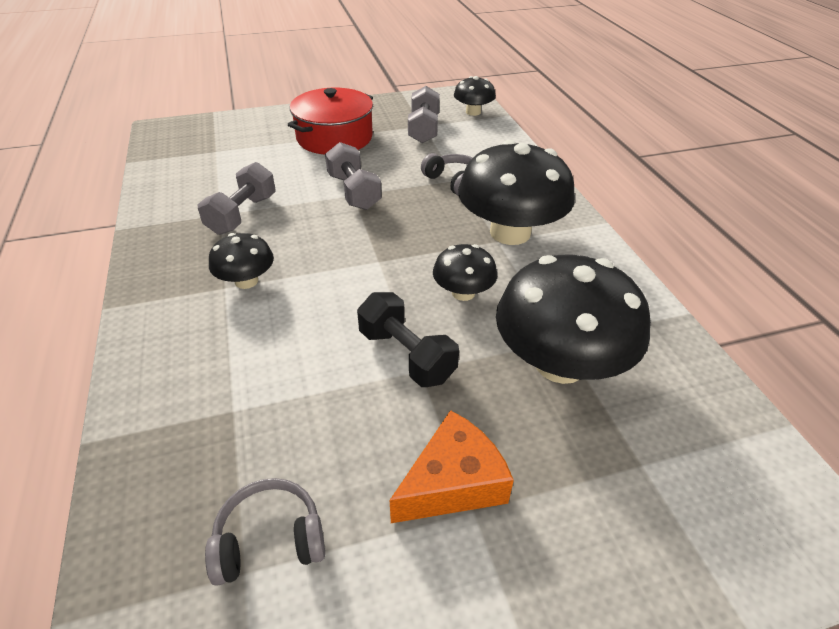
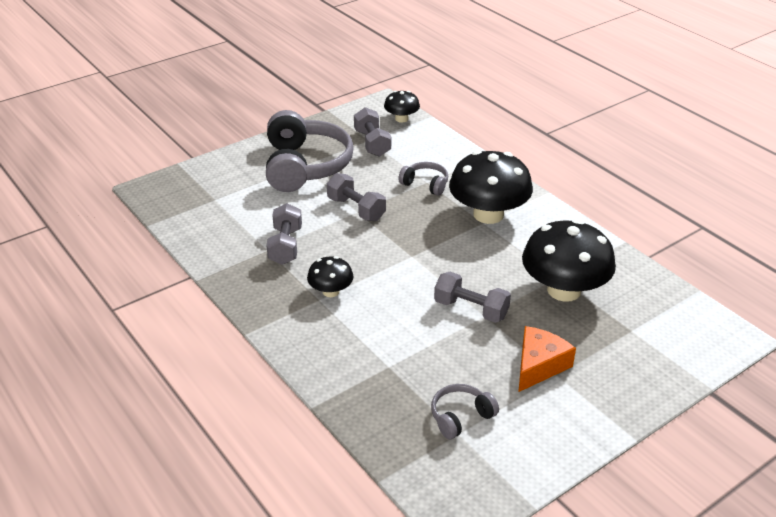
camera: 20 degrees left, 5 degrees down
red pot [288,88,373,155] -> grey headphones [266,110,354,192]
black dumbbell [357,292,459,387] -> grey dumbbell [434,272,511,323]
black mushroom [433,244,497,301] -> none

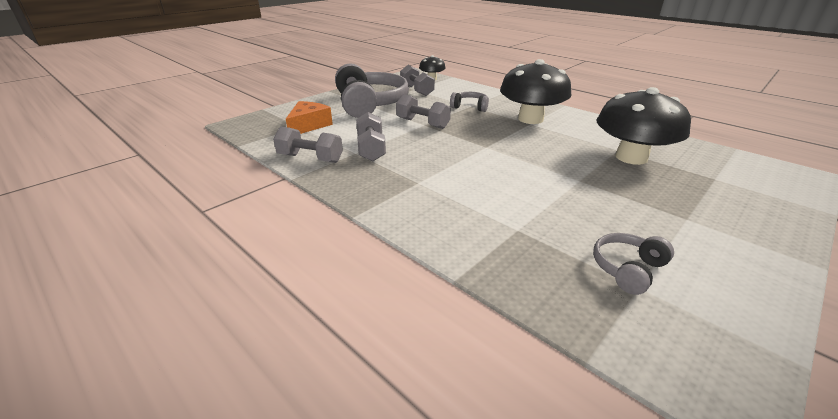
camera: 10 degrees left, 5 degrees down
black mushroom [307,256,354,297] -> none
grey dumbbell [434,272,511,323] -> grey dumbbell moved to [273,127,343,163]
orange cheese [518,326,576,392] -> orange cheese moved to [286,101,333,134]

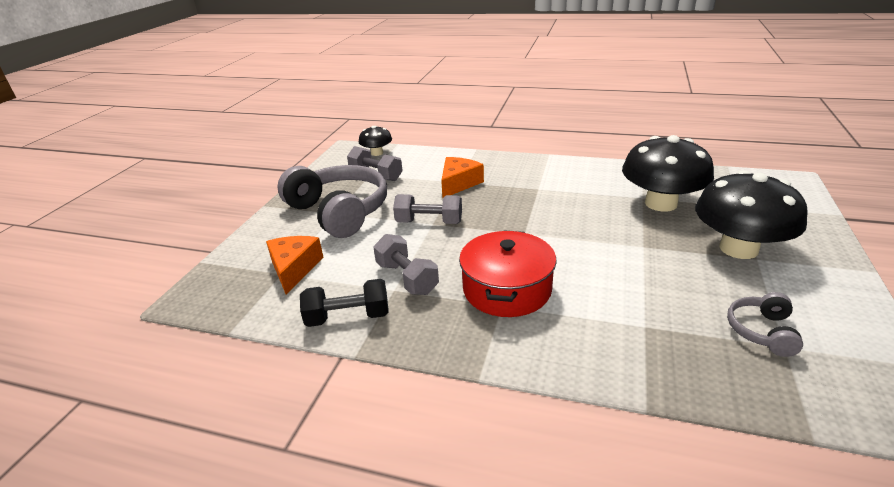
camera: 25 degrees left, 0 degrees up
grey dumbbell [273,127,343,163] -> black dumbbell [300,279,389,327]
grey headphones [450,92,489,112] -> orange cheese [441,157,484,197]
black mushroom [500,59,571,124] -> black mushroom moved to [695,170,808,259]
none -> red pot [459,230,557,317]

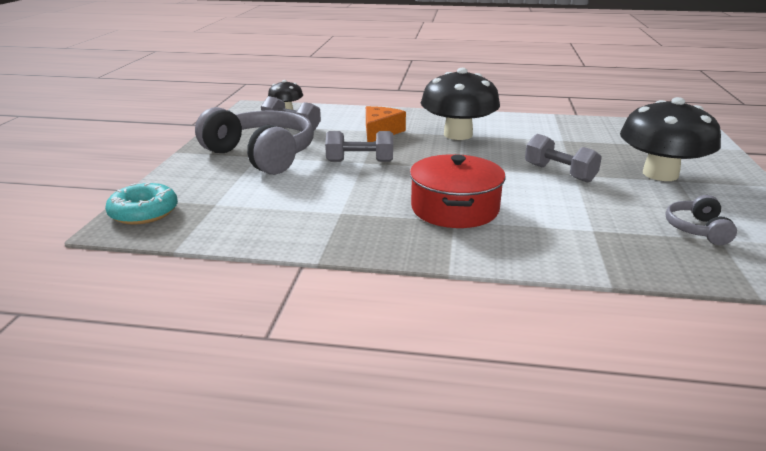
camera: 10 degrees left, 5 degrees down
orange cheese [266,236,323,294] -> none
black dumbbell [300,279,389,327] -> none
grey dumbbell [373,234,439,295] -> grey dumbbell moved to [525,134,602,183]
black mushroom [622,135,714,212] -> black mushroom moved to [421,68,500,140]
none -> turquoise donut [105,183,178,225]

